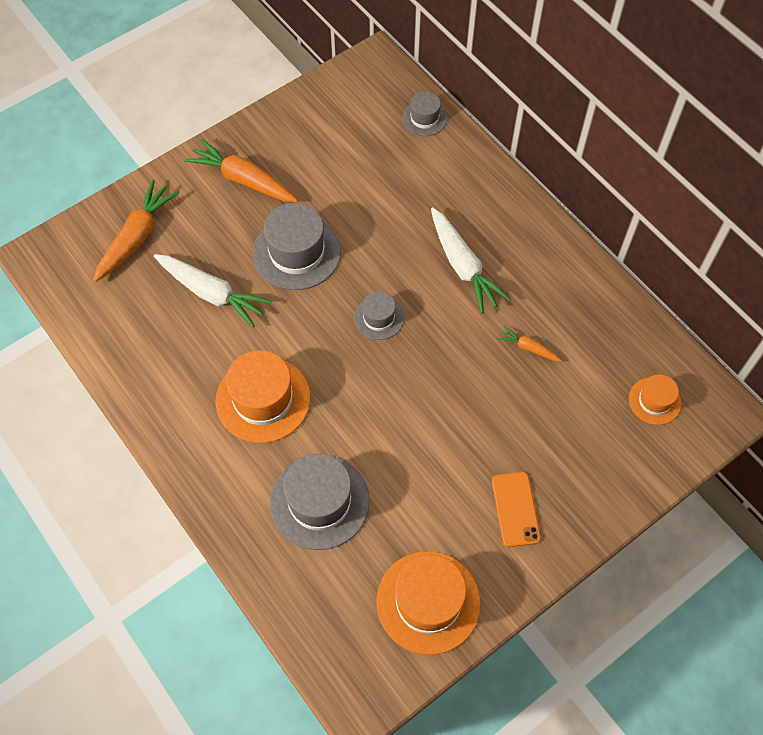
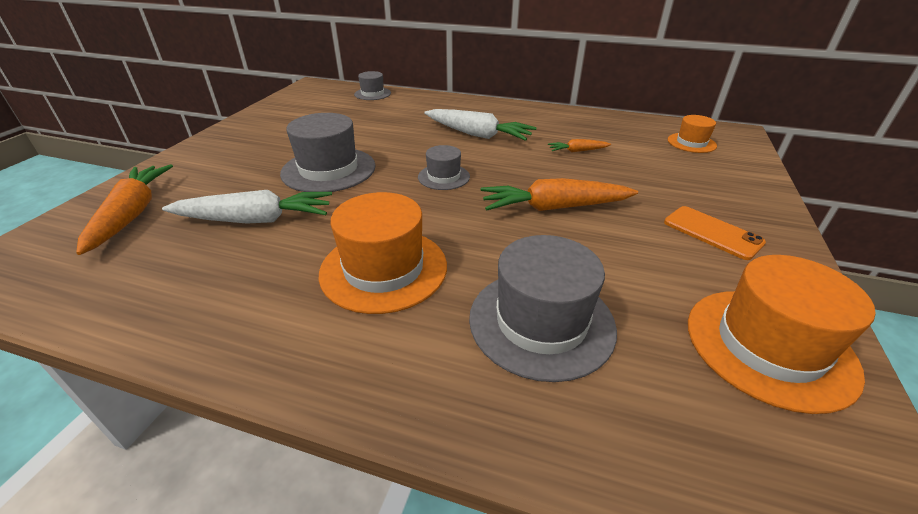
camera: 35 degrees left, 25 degrees down
orange carrot [184,139,298,202] -> orange carrot moved to [481,178,638,211]

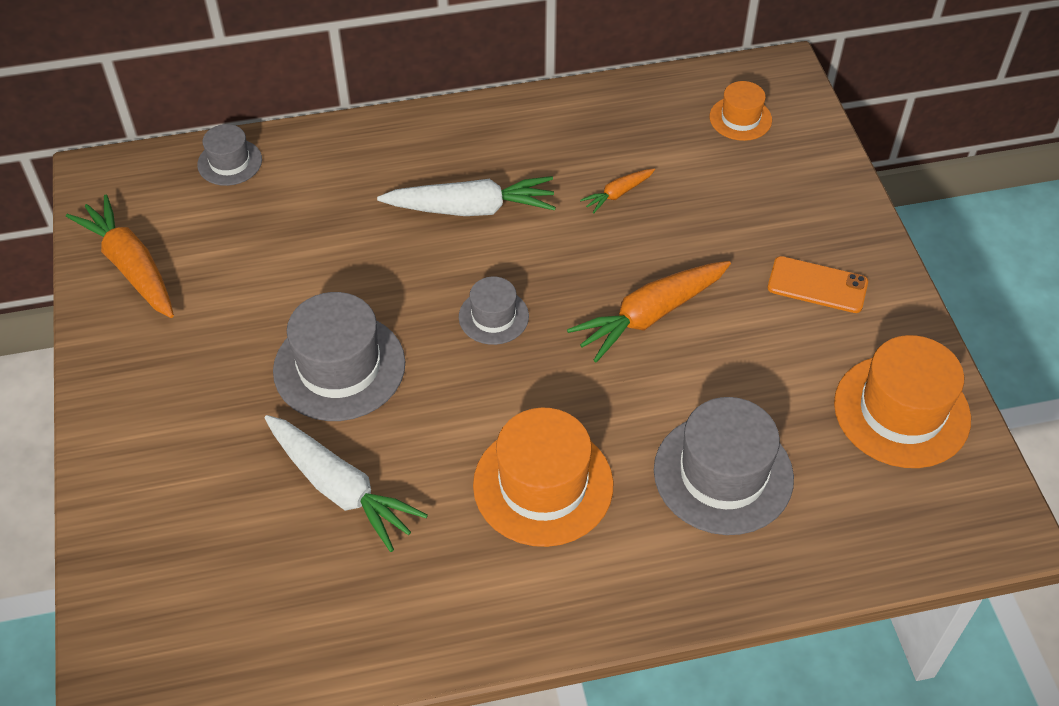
camera: 30 degrees left, 15 degrees up
orange carrot [76,164,173,255] -> orange carrot moved to [66,195,174,318]
white carrot [162,190,332,224] -> white carrot turned 75 degrees clockwise [265,415,428,552]

